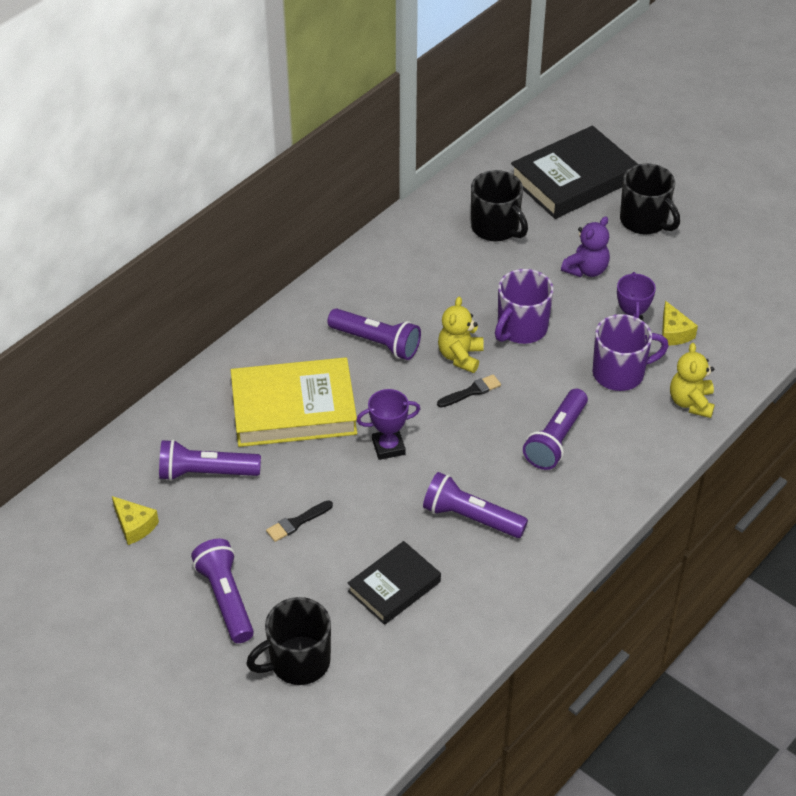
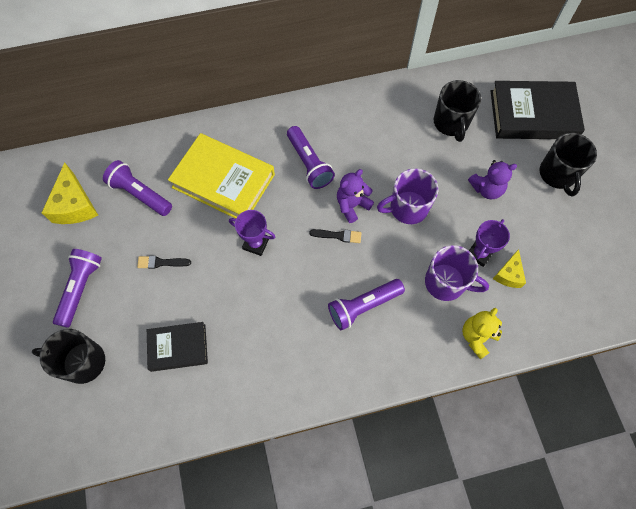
camera: 35 degrees right, 20 degrees up
yellow cheese [112,496,159,545] -> yellow cheese [42,162,98,224], size x1.66
purple flashlight [423,472,528,538] -> none
yellow teddy bear [438,297,484,373] -> purple teddy bear [337,169,374,223]

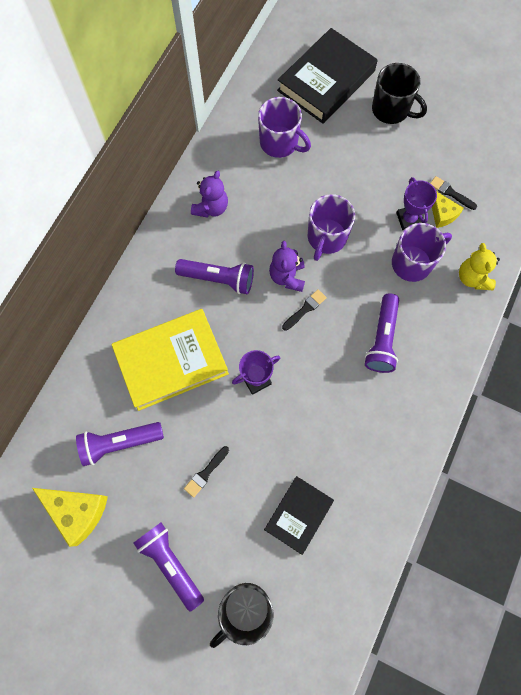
camera: 50 degrees left, 5 degrees up
black mug [434,80,481,142] -> purple mug [258,97,311,158]
purple teddy bear [468,160,517,199] -> purple teddy bear moved to [191,171,228,218]
none -> black brush [430,176,477,210]

